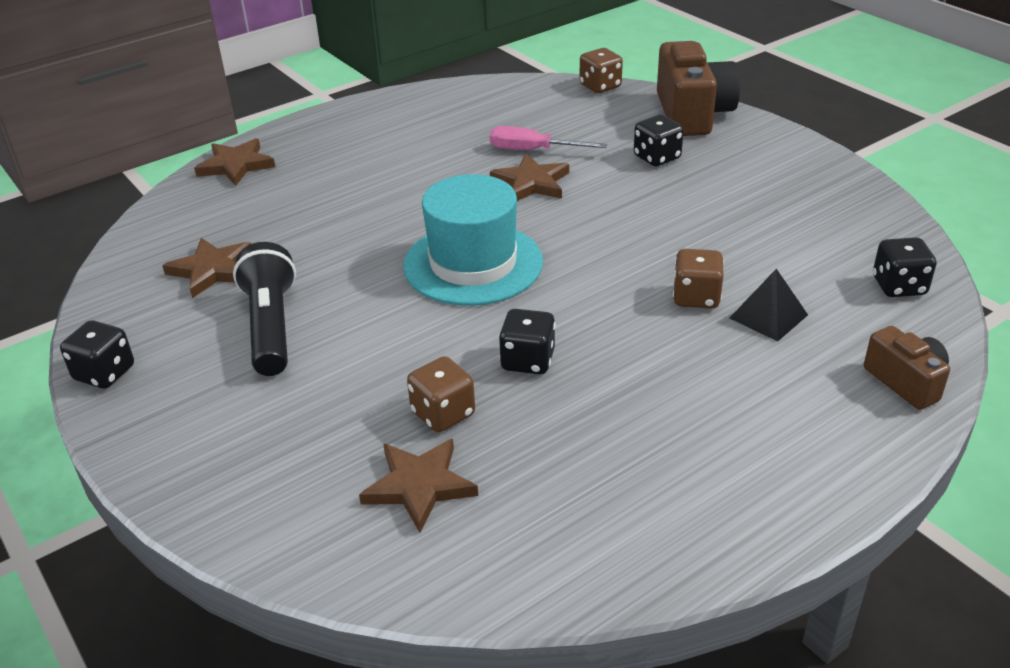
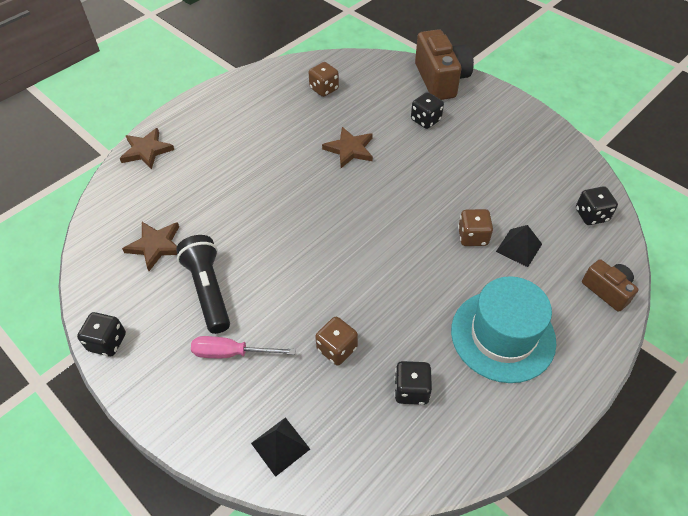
camera: 10 degrees left, 15 degrees up
brown star [359,439,478,533] -> none
turquoise hat [403,174,543,306] -> turquoise hat moved to [451,276,556,383]
pink screwdriver [490,126,607,150] -> pink screwdriver moved to [191,336,296,358]
black dice [499,309,555,374] -> black dice moved to [394,361,432,405]
brown dice [579,48,623,93] -> brown dice moved to [308,62,339,97]
none -> black pyramid [251,417,310,477]

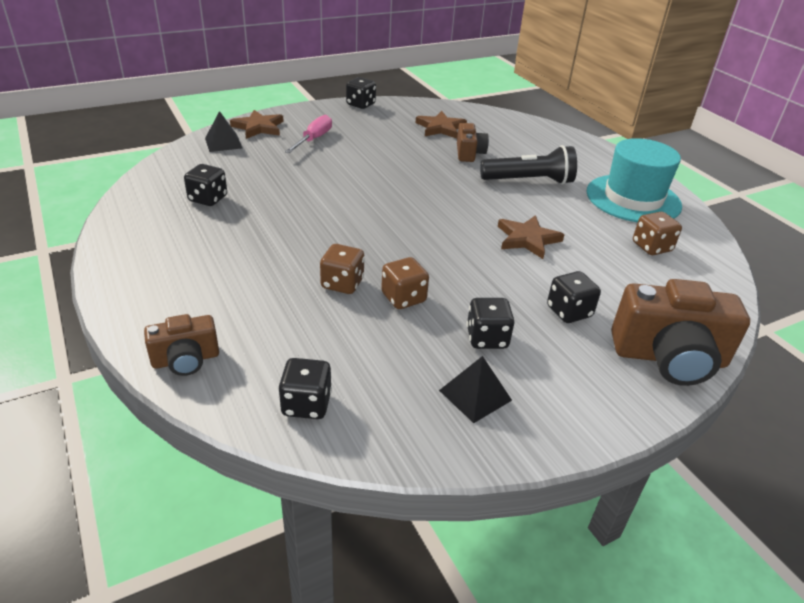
camera: 105 degrees right, 15 degrees down
brown star [120,128,174,169] -> brown star moved to [230,110,284,139]
black flashlight [176,235,230,334] -> black flashlight moved to [480,145,577,184]
brown dice [315,317,358,365] -> brown dice moved to [381,257,429,309]
turquoise hat [451,276,556,383] -> turquoise hat moved to [587,138,682,222]
black pyramid [496,225,542,267] -> black pyramid moved to [439,356,512,423]
none -> brown camera [457,123,489,162]
none -> black dice [467,298,515,349]

